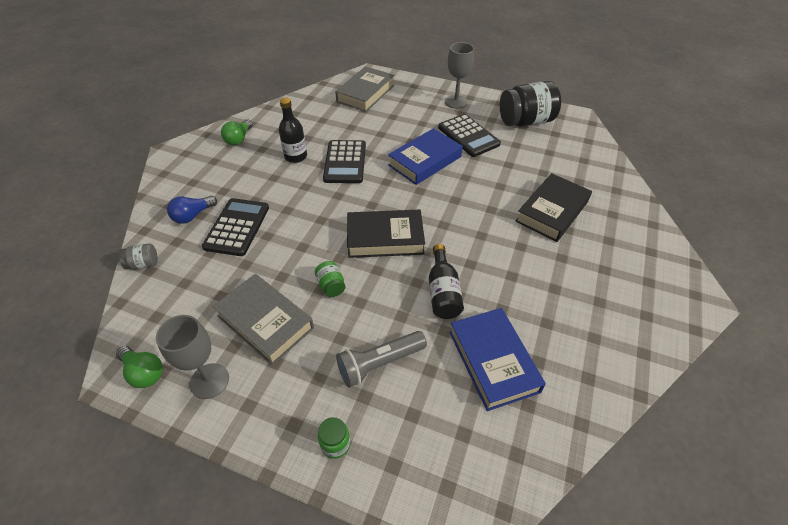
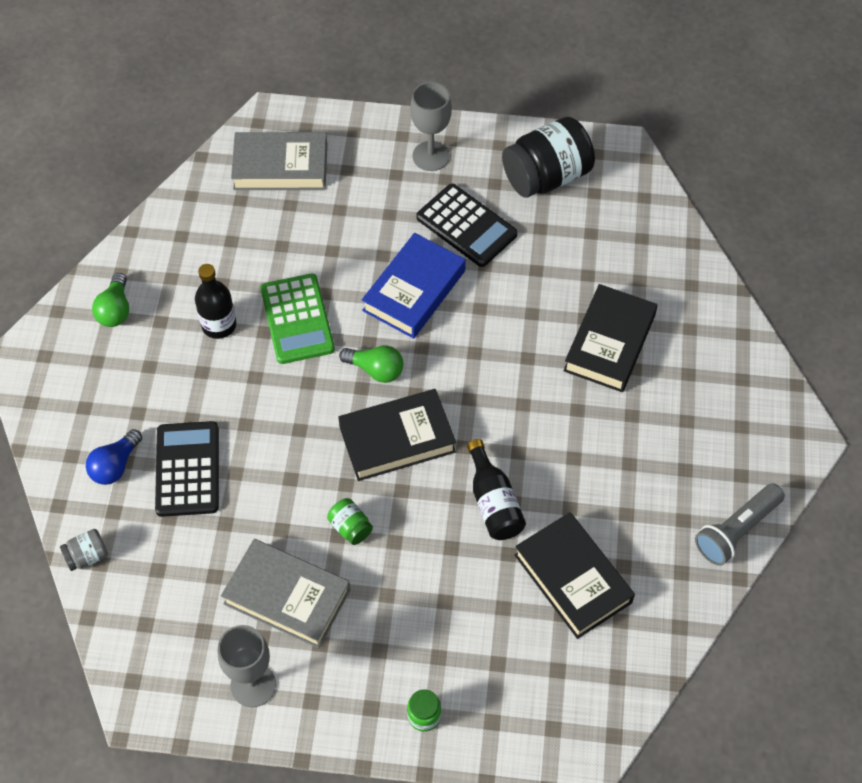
camera: 15 degrees left, 10 degrees up
green light bulb [116,346,163,388] -> green light bulb moved to [339,345,404,383]
black calculator [323,140,366,183] -> green calculator [261,274,335,364]
grey book [335,66,395,112] -> grey book turned 75 degrees clockwise [231,132,327,190]
grey flashlight [336,331,427,388] -> grey flashlight moved to [695,483,785,566]
blue book [449,308,546,411] -> black book [514,512,635,639]

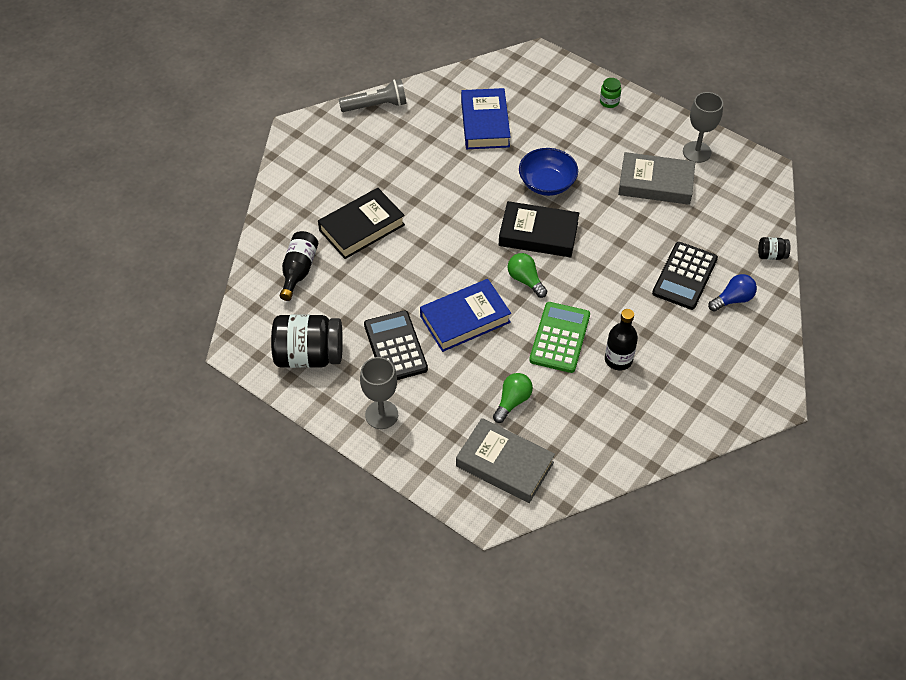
camera: 150 degrees left, 5 degrees down
grey jar [60,529,108,571] -> black jar [758,237,790,260]
green light bulb [92,273,129,327] -> green light bulb moved to [493,373,533,423]
grey book [221,539,350,648] -> grey book turned 45 degrees counterclockwise [618,152,695,205]
green jar [327,498,373,545] -> none
black bottle [467,439,526,540] -> black bottle moved to [280,231,318,301]
black book [514,512,635,639] -> blue book [461,88,511,149]
none -> blue bowl [519,148,578,196]

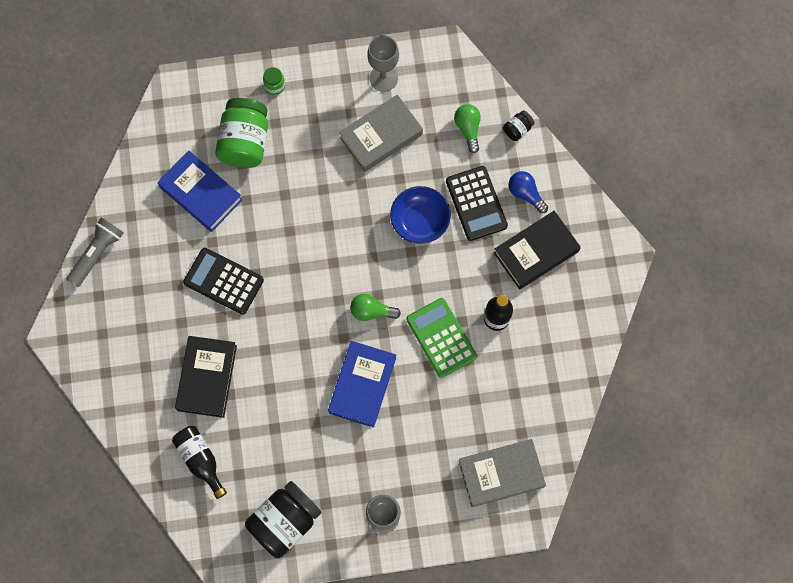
camera: 45 degrees left, 20 degrees up
black calculator [364,311,428,380] -> black calculator moved to [183,248,264,315]
green light bulb [493,373,533,423] -> green light bulb moved to [454,104,481,153]
black book [499,201,579,257] -> black book moved to [494,211,581,290]
blue bowl [519,148,578,196] -> blue bowl moved to [390,186,451,244]
blue light bulb [708,274,757,312] -> blue light bulb turned 60 degrees counterclockwise [508,171,548,213]
none -> green jar [215,98,268,168]

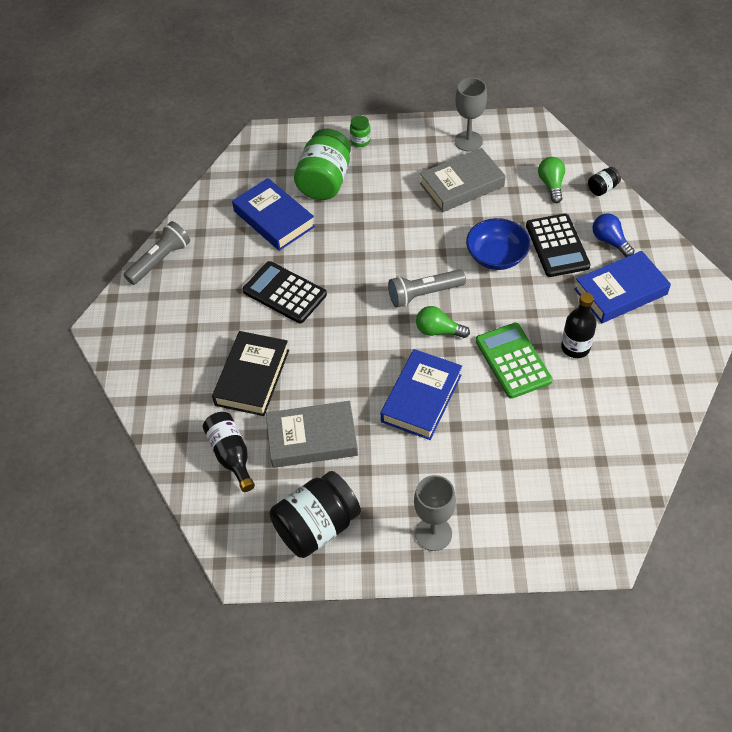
camera: 10 degrees right, 20 degrees down
grey book [459,439,546,507] -> grey book moved to [266,401,358,468]
black book [494,211,581,290] -> blue book [574,251,671,323]
none -> grey flashlight [388,269,466,308]

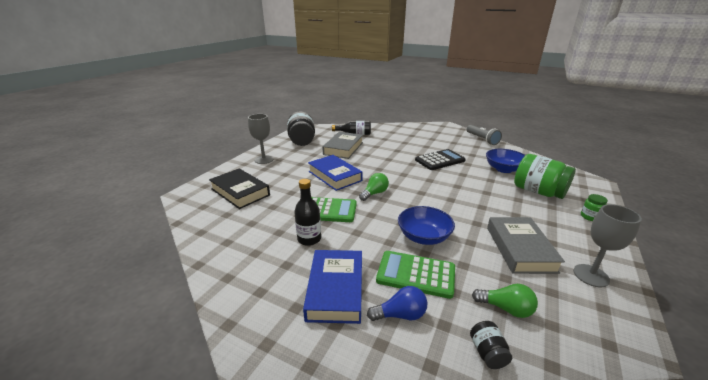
camera: 115 degrees right, 25 degrees down
black book [212,331,289,416] -> black book moved to [209,168,270,209]
blue book [232,178,315,251] -> blue bowl [486,149,525,173]
grey flashlight [388,269,466,308] -> none
black calculator [526,214,591,277] -> green calculator [376,251,455,299]

